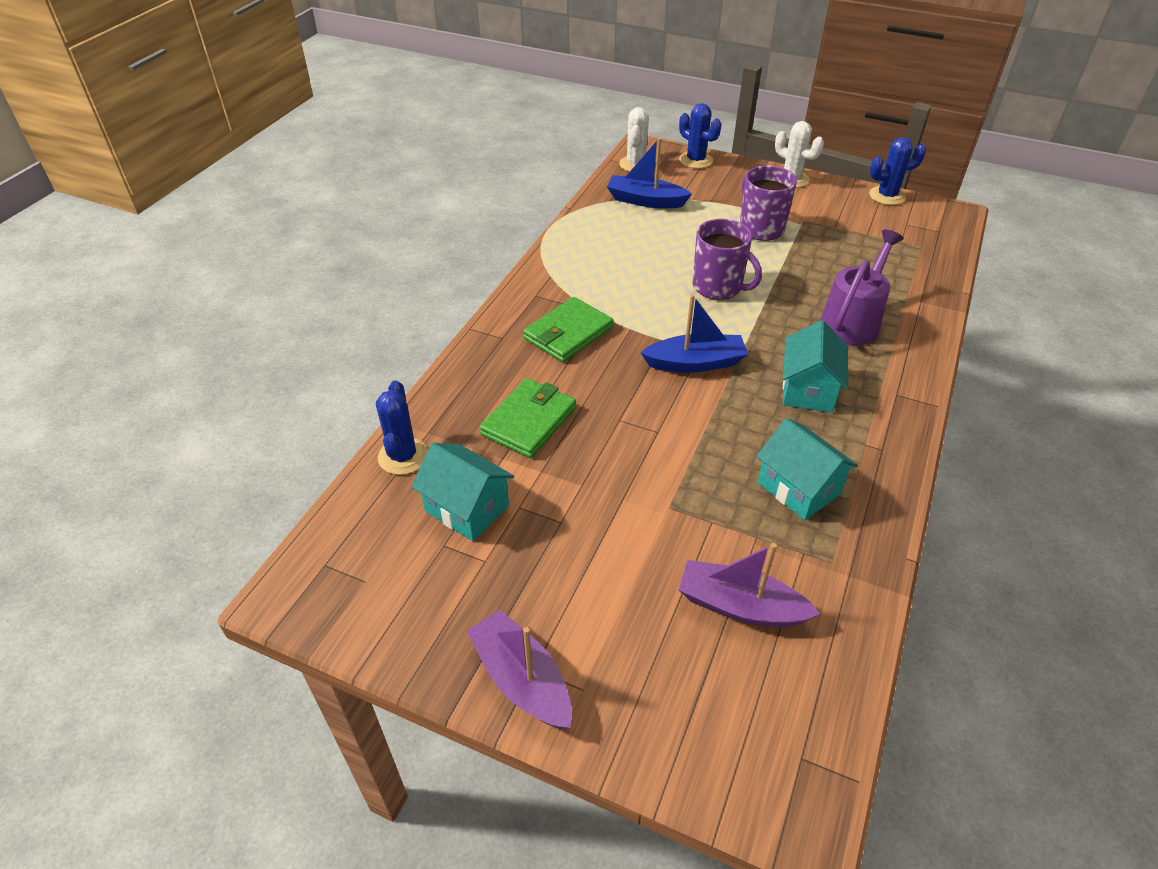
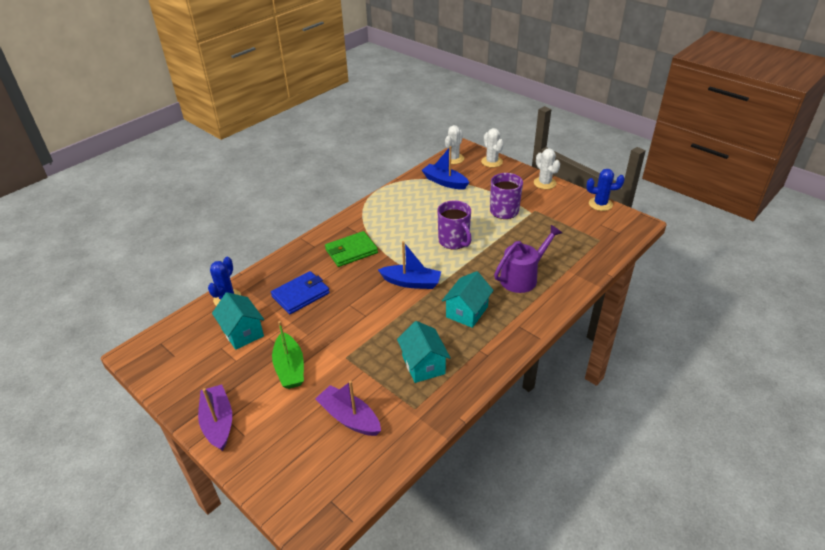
camera: 20 degrees right, 5 degrees down
green wallet [479,378,576,458] -> blue wallet [271,271,330,314]
blue cactus [679,103,721,169] -> white cactus [481,128,504,168]
none -> green boat [272,321,304,389]

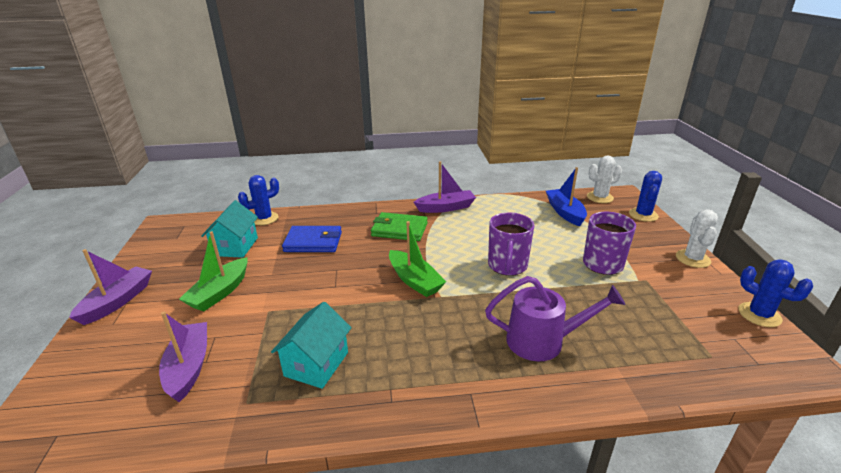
camera: 40 degrees right, 10 degrees down
blue boat [378,241,441,289] -> green boat [389,221,446,297]
turquoise house [442,271,494,328] -> none
white cactus [481,128,504,168] -> blue cactus [629,171,662,222]
none -> purple boat [414,161,476,213]

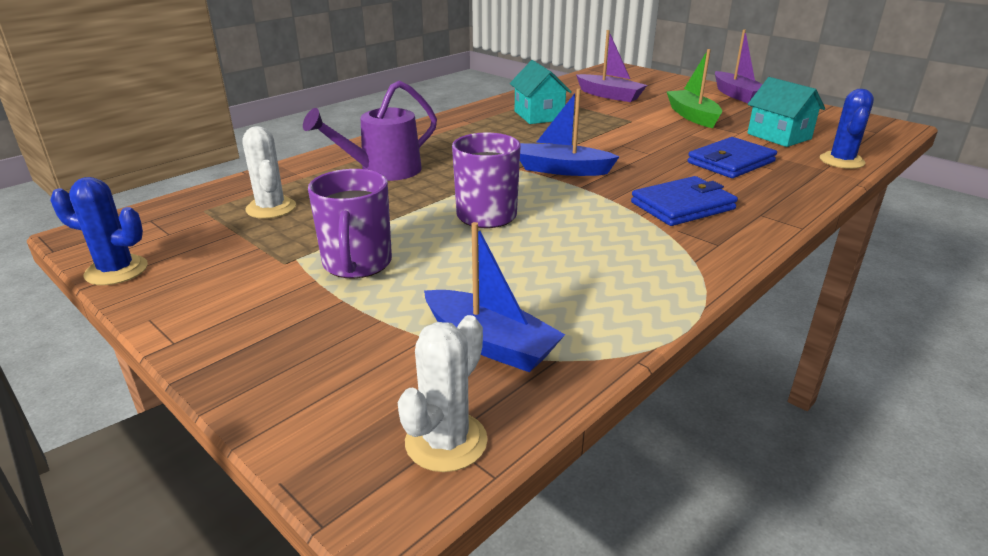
camera: 140 degrees right, 0 degrees up
green wallet [371,212,428,241] -> blue wallet [631,176,738,226]
green boat [389,221,446,297] -> blue boat [520,88,619,176]
purple boat [414,161,476,213] -> none
blue cactus [629,171,662,222] -> none
white cactus [676,209,718,268] -> white cactus moved to [242,126,296,219]

